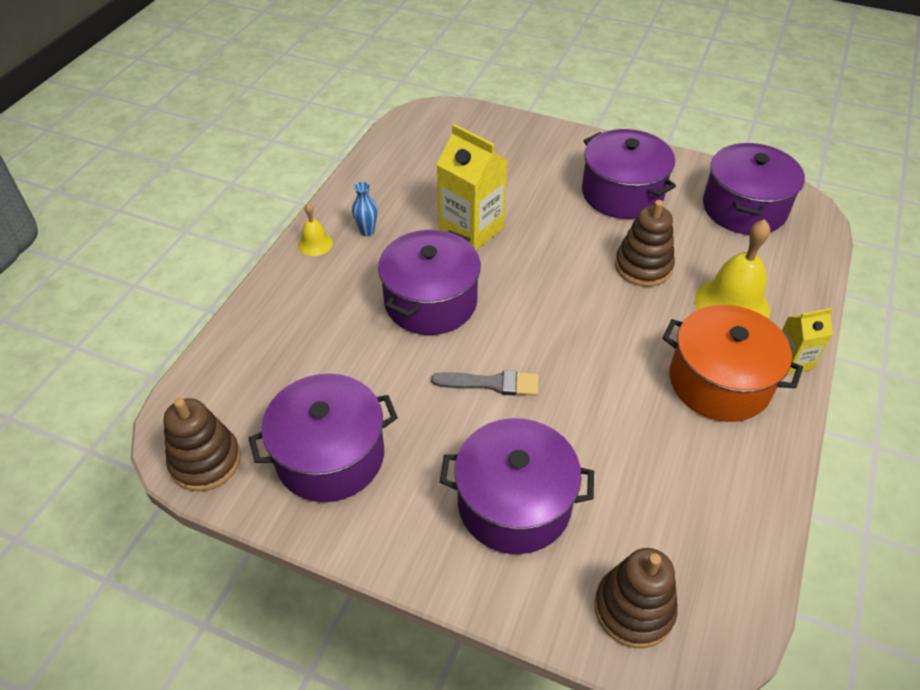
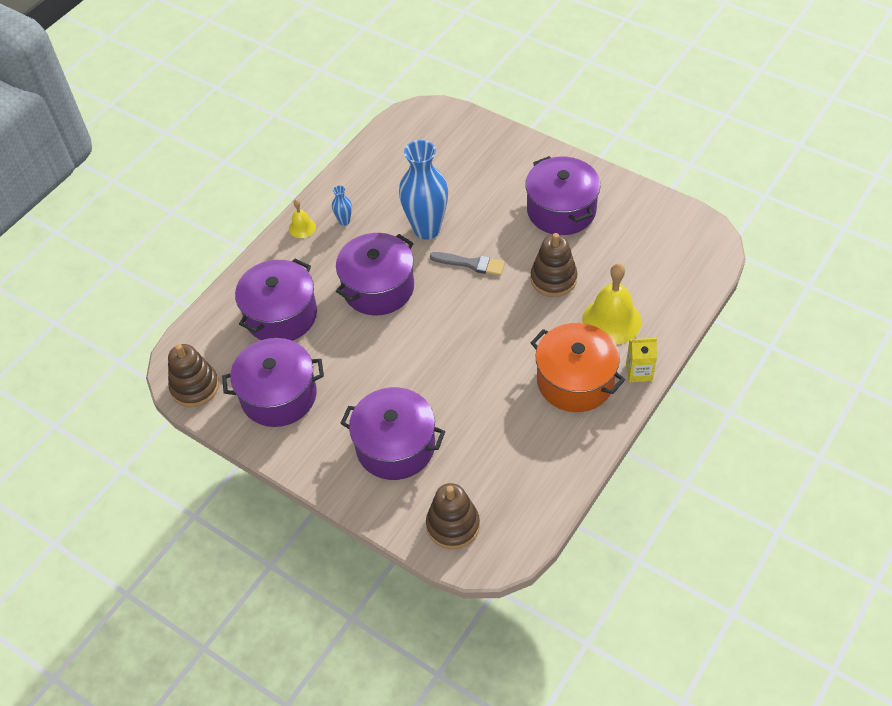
camera: 15 degrees right, 5 degrees up
grey brush [431,370,539,396] -> grey brush moved to [430,252,505,276]
yellow carton [436,124,508,250] -> blue vase [399,140,448,240]
purple pot [703,143,805,235] -> purple pot moved to [235,259,317,341]

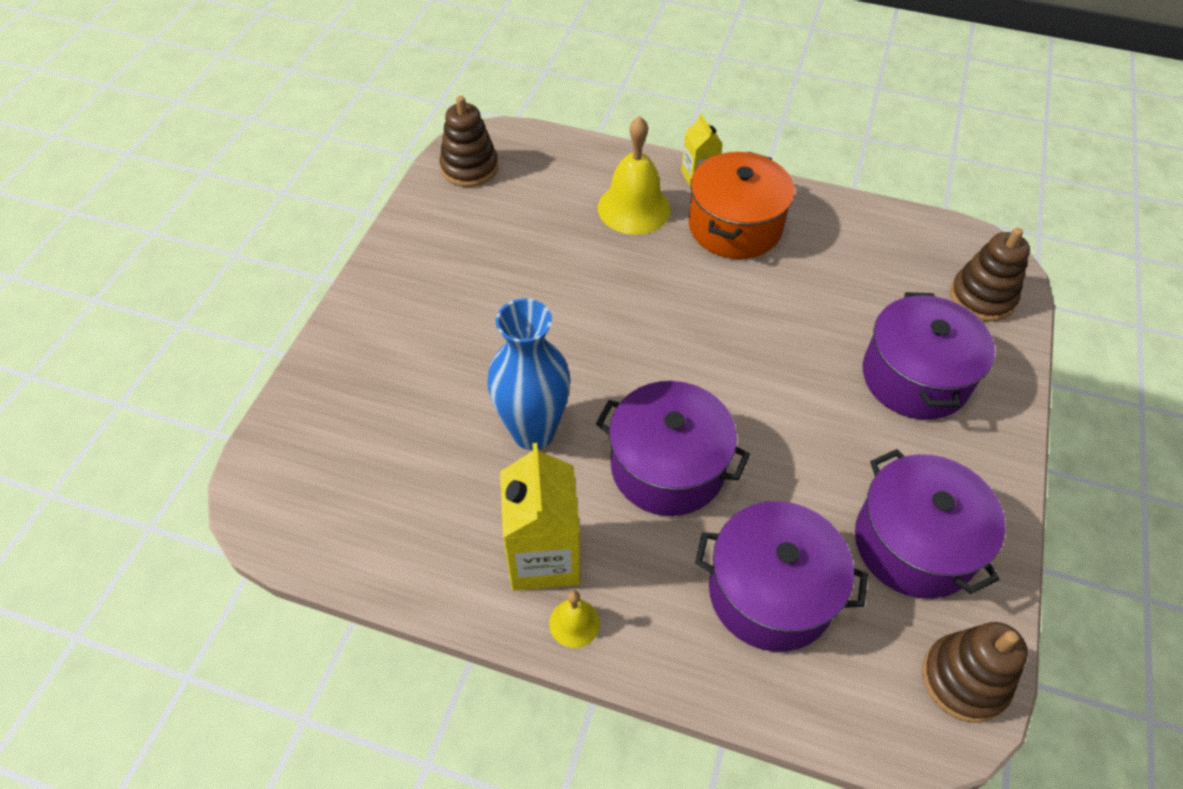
camera: 110 degrees left, 0 degrees up
blue vase [332,186,352,226] -> yellow carton [500,443,580,591]
grey brush [430,252,505,276] -> none
purple pot [525,156,601,235] -> none
brown stacking toy [530,233,578,297] -> brown stacking toy moved to [439,96,498,187]

